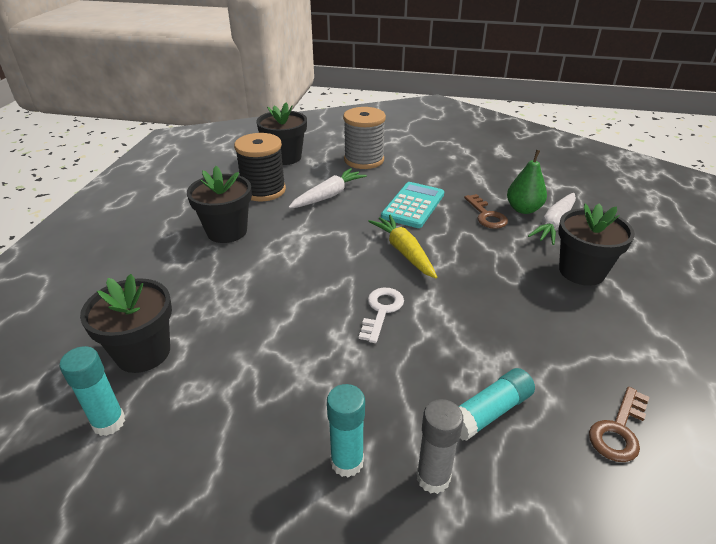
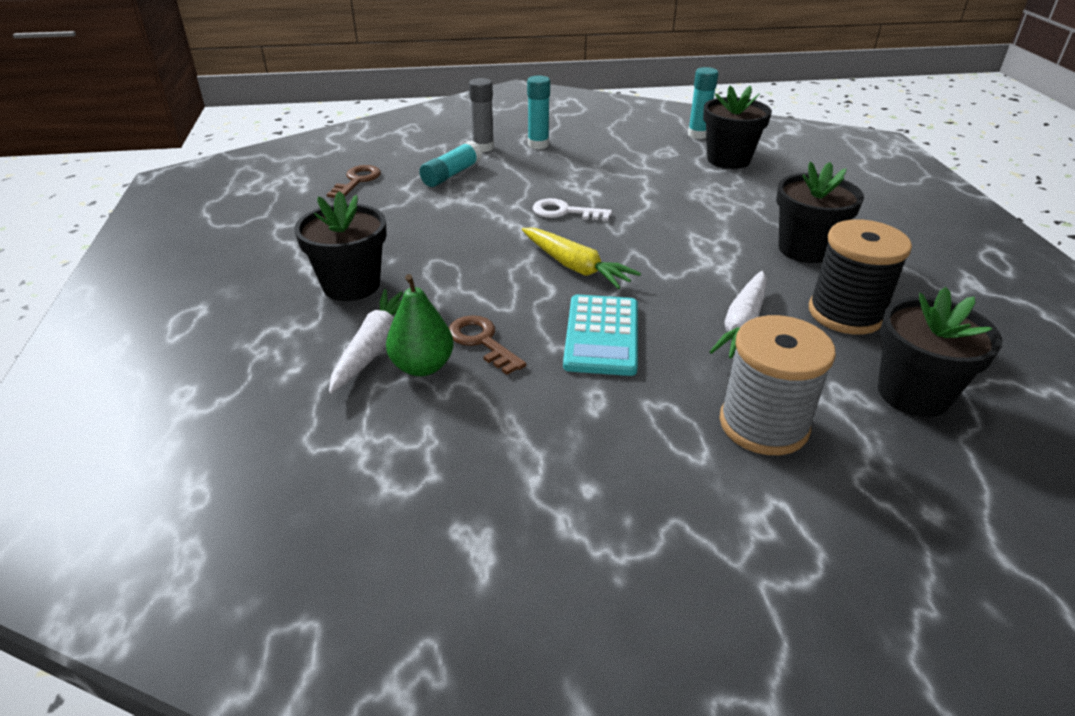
camera: 160 degrees right, 0 degrees up
white key [359,288,404,343] -> white key turned 105 degrees clockwise [533,198,612,221]

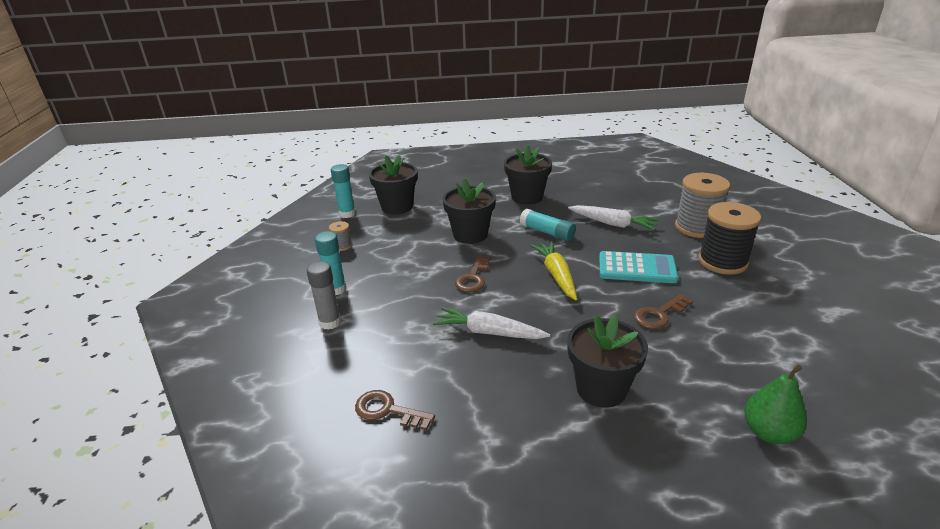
camera: 85 degrees left, 5 degrees down
white carrot [329,289,403,393] -> white carrot moved to [433,307,550,339]
green pear [386,274,454,376] -> green pear moved to [744,364,807,444]
turquoise glue stick [419,141,482,187] -> turquoise glue stick moved to [520,209,576,241]
yellow carrot [522,228,641,289] -> yellow carrot turned 60 degrees counterclockwise [530,241,577,301]
white key [533,198,612,221] -> brown key [455,255,490,292]
black spool [809,219,912,335] -> black spool moved to [698,202,761,275]
black flower pot [878,287,1002,417] -> black flower pot moved to [442,178,496,244]
none -> grey spool [329,221,352,251]

